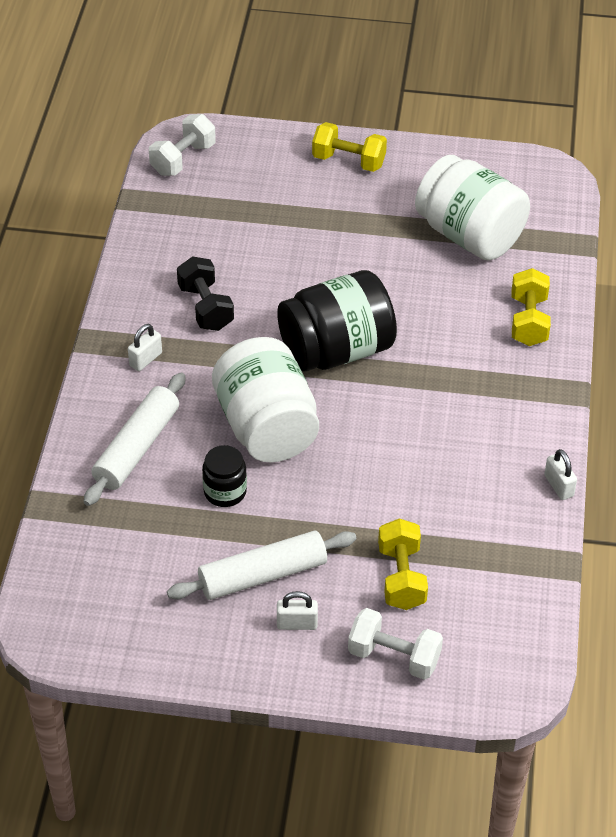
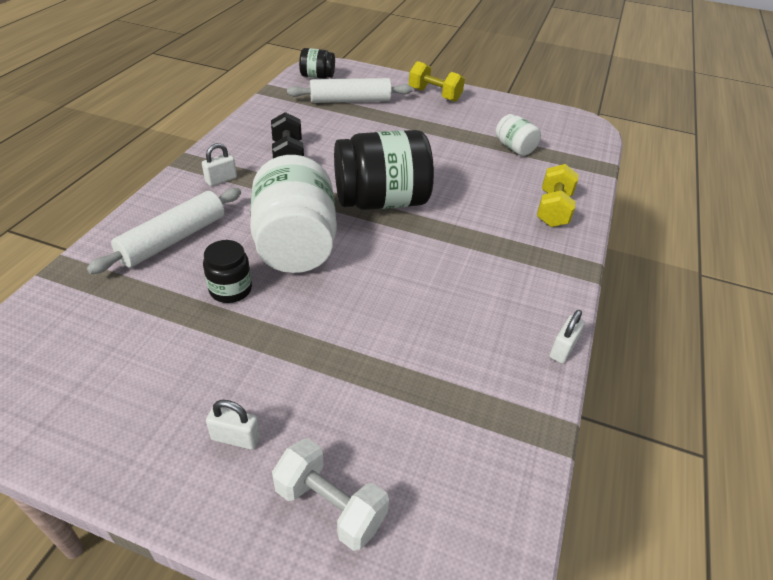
camera: 10 degrees right, 5 degrees down
white dumbbell [149,114,216,176] -> black jar [299,48,335,79]
white rolling pin [167,531,357,600] -> white rolling pin moved to [287,78,413,103]
yellow dumbbell [378,518,428,610] -> none
white jar [415,155,530,260] -> white jar [496,114,541,156], size x0.49
white padlock [544,449,577,500] -> white padlock turned 45 degrees clockwise [549,310,585,364]

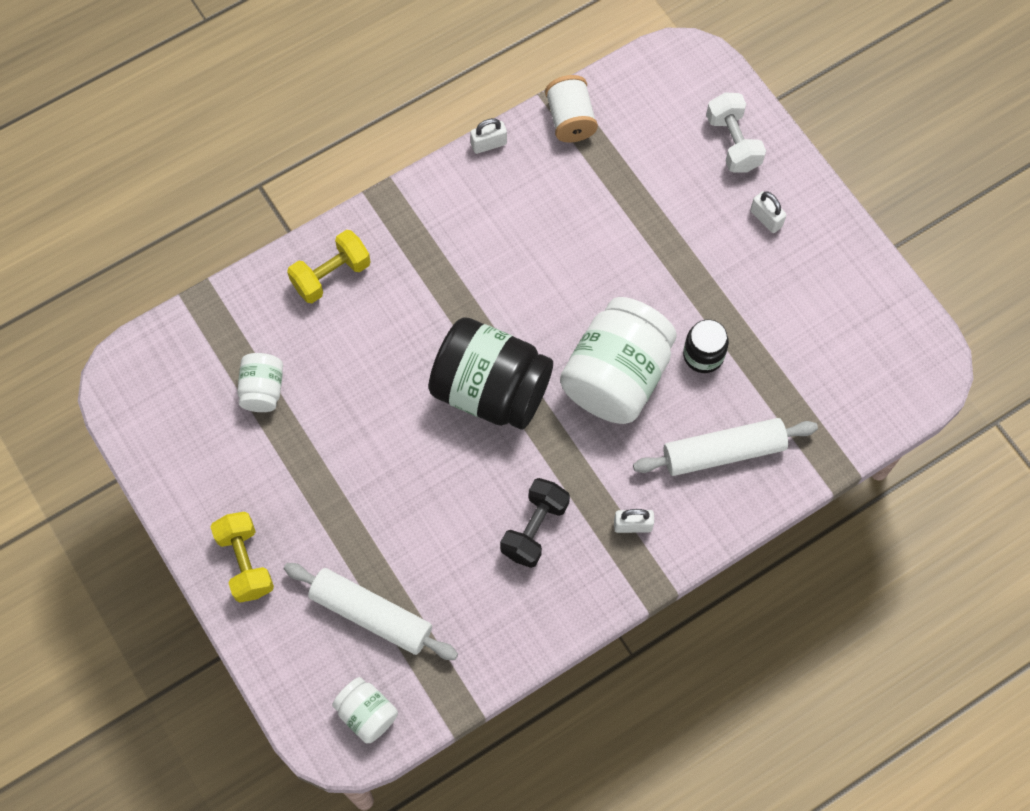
camera: 140 degrees left, 25 degrees up
black jar [299,48,335,79] -> white jar [332,677,398,743]
none -> white spool [545,75,598,143]

